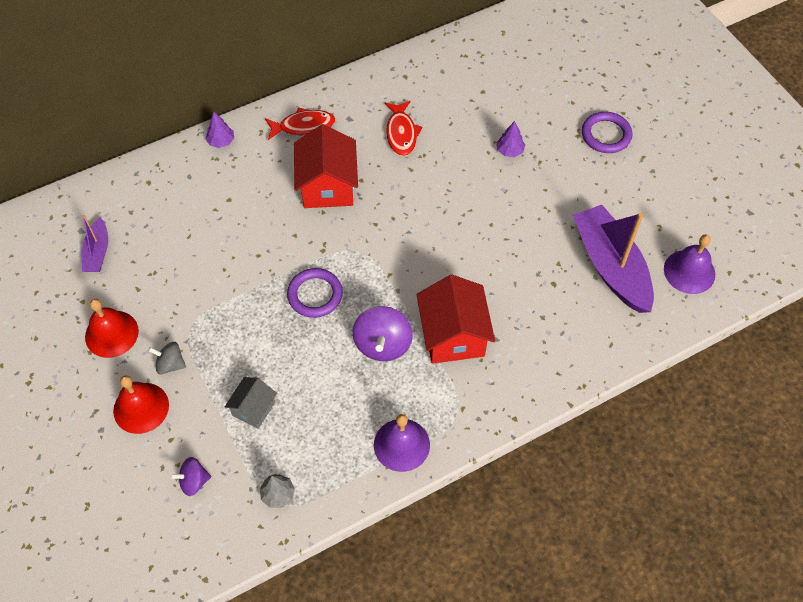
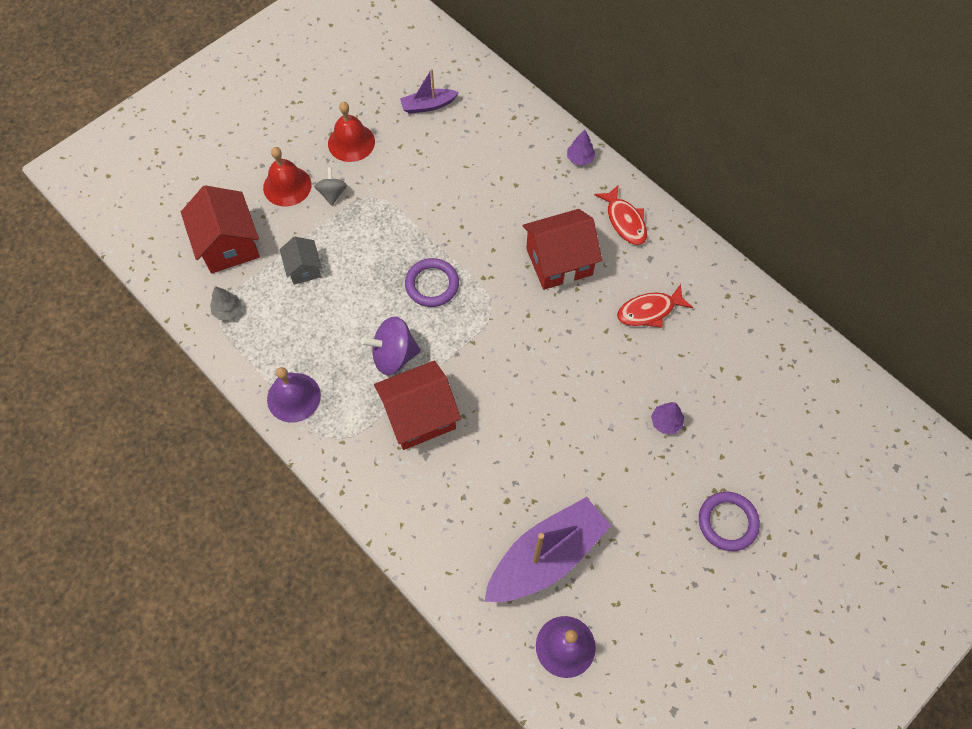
camera: 75 degrees right, 5 degrees up
purple spinning top [170,457,211,496] -> red house [181,185,260,274]
grey house [225,377,277,429] -> grey house turned 60 degrees clockwise [280,236,322,285]

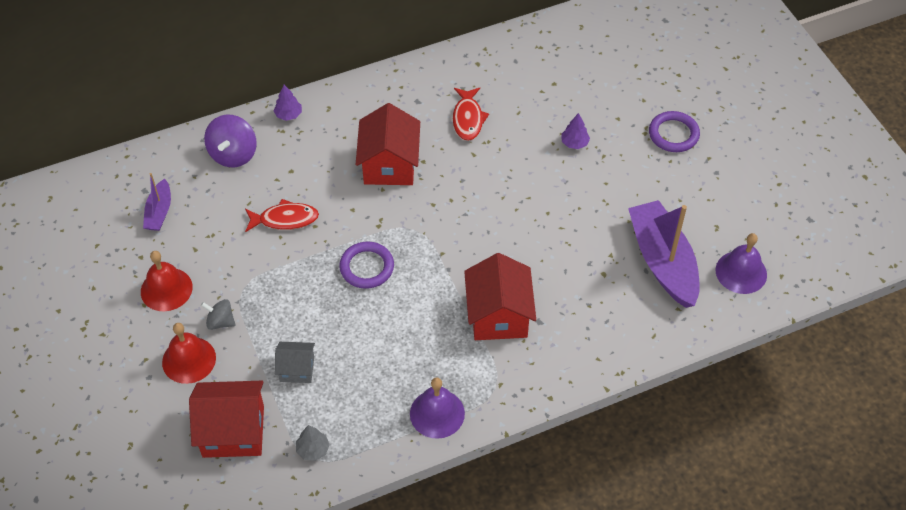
camera: 70 degrees left, 10 degrees down
purple spinning top [361,316,421,375] -> purple spinning top moved to [204,115,257,168]
red fish [594,184,647,245] -> red fish moved to [245,199,319,232]

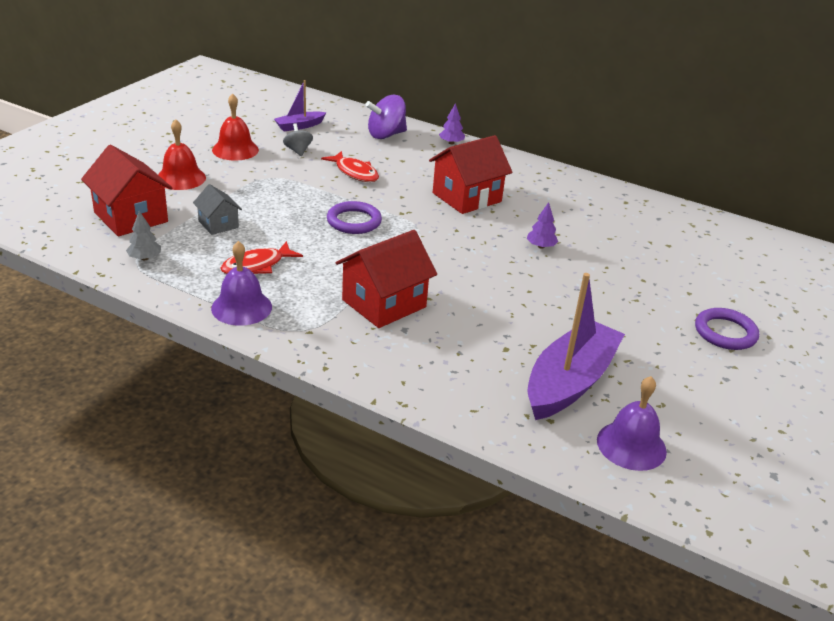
camera: 50 degrees right, 20 degrees down
grey spinning top [201,299,236,330] -> grey spinning top moved to [283,123,313,156]
red fish [453,88,489,141] -> red fish moved to [220,241,303,274]
purple tree [561,113,590,149] -> purple tree moved to [527,202,558,249]

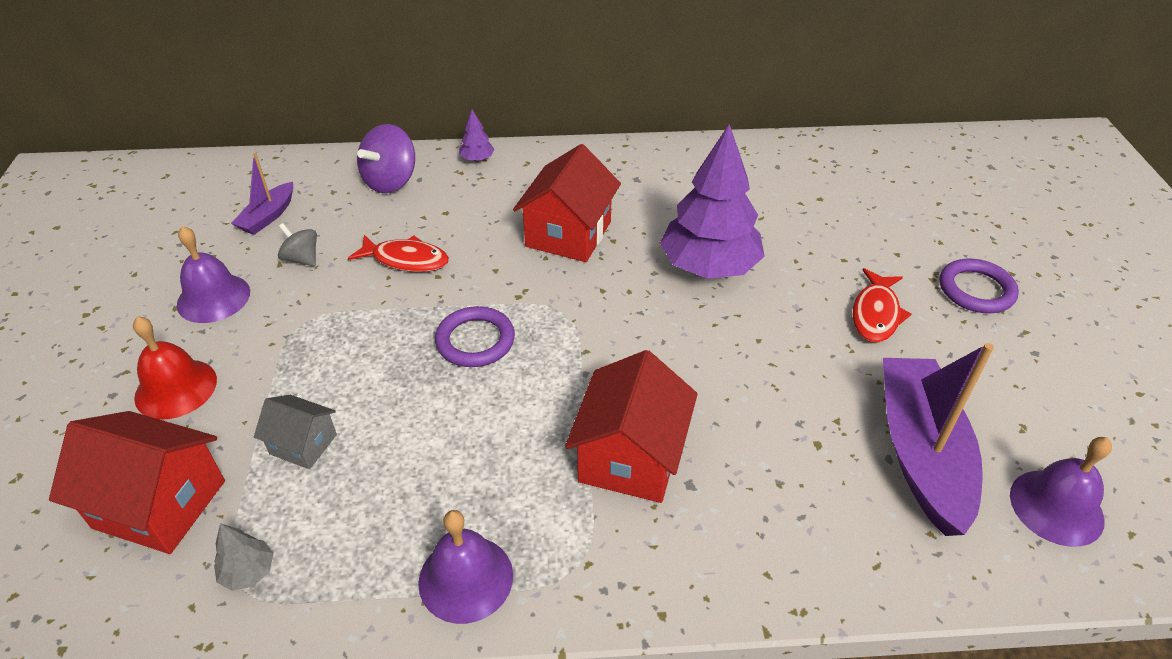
camera: 30 degrees left, 10 degrees up
red bell [212,93,259,161] -> purple bell [177,226,250,323]
red fish [220,241,303,274] -> red fish moved to [852,268,911,342]
purple tree [527,202,558,249] -> purple tree [660,124,765,279], size x2.48

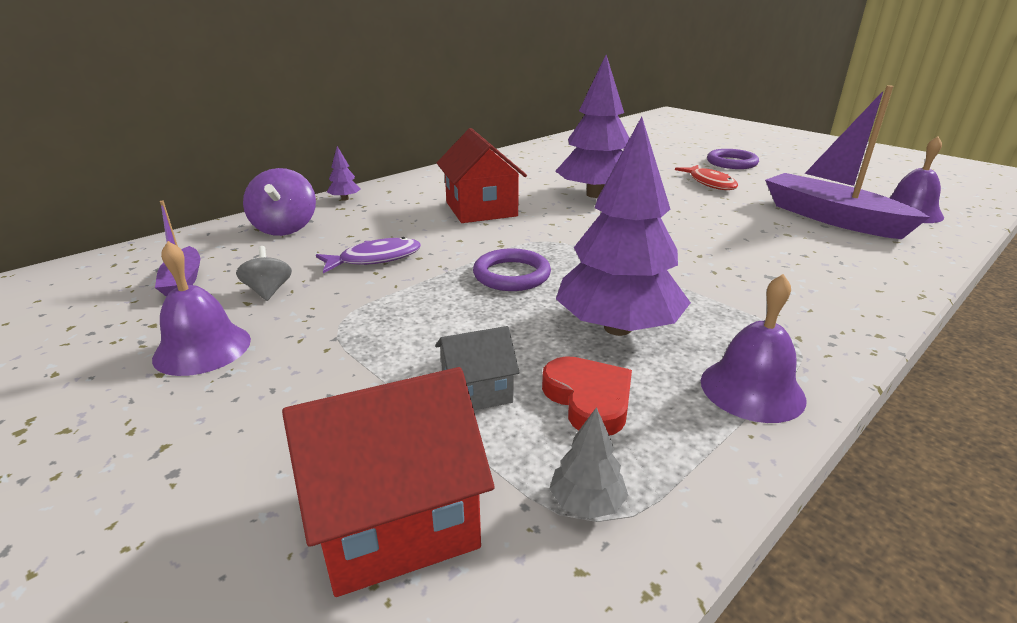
camera: 40 degrees left, 15 degrees down
red bell [133,316,217,419] -> none
grey spinning top [278,223,317,266] -> grey spinning top turned 75 degrees clockwise [236,246,292,301]
red fish [348,235,449,272] -> purple fish [316,237,421,273]
red house [565,350,698,503] -> none
none -> red heart [542,356,632,436]
none -> purple tree [556,116,691,336]

